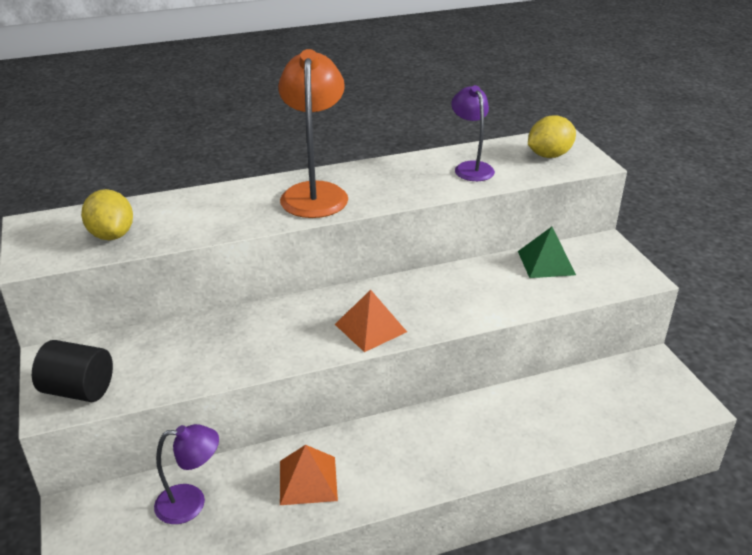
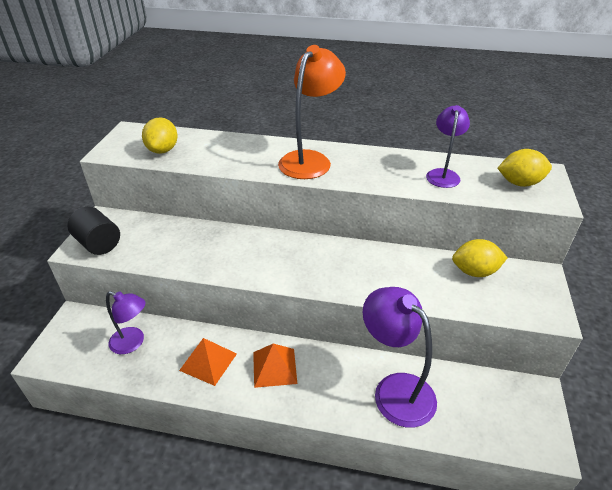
camera: 30 degrees right, 5 degrees up
orange pyramid [335,290,407,352] -> orange pyramid moved to [253,344,297,388]
green pyramid [518,227,576,278] -> yellow lemon [452,239,507,277]
none -> purple lamp [363,287,437,428]

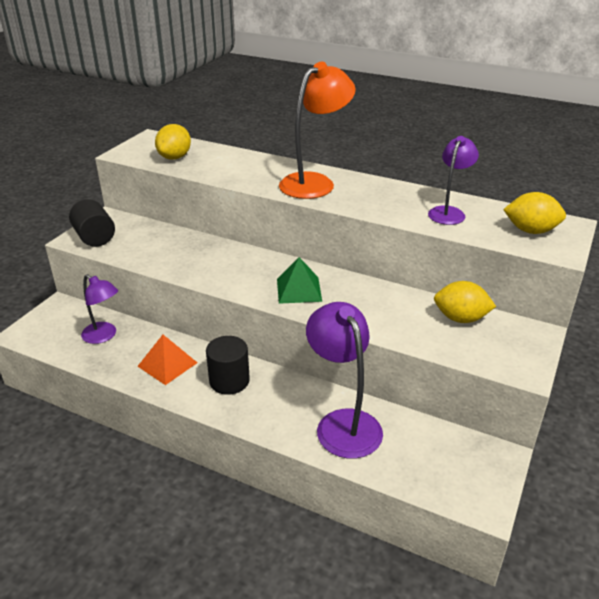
camera: 15 degrees right, 5 degrees down
orange pyramid [253,344,297,388] -> black cylinder [206,336,250,395]
none -> green pyramid [277,257,322,304]

